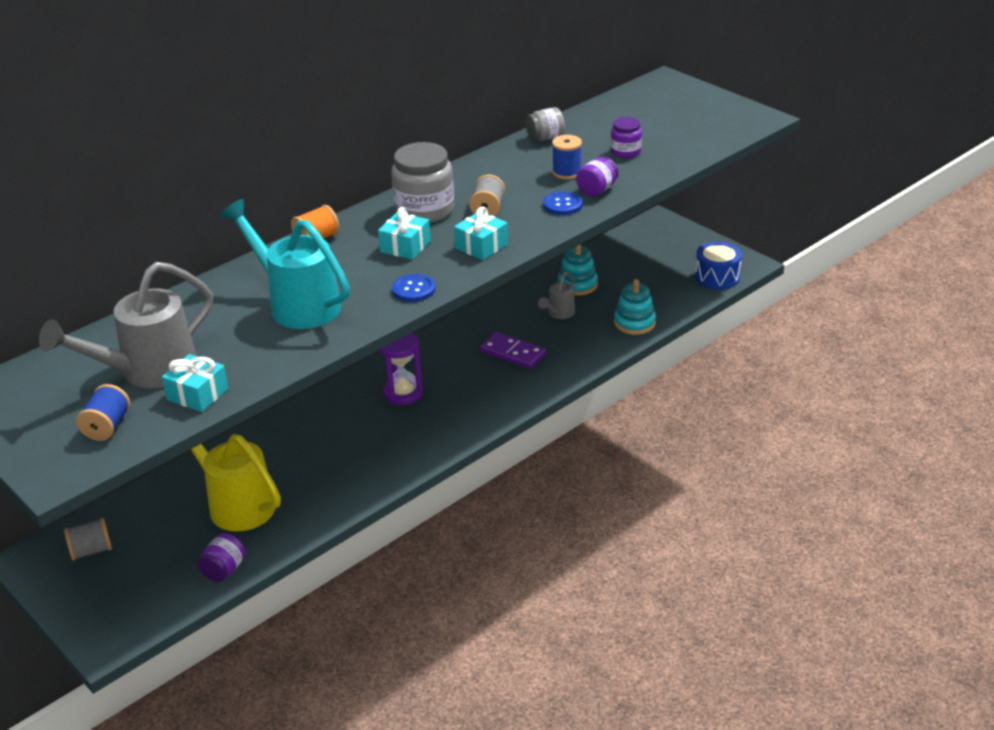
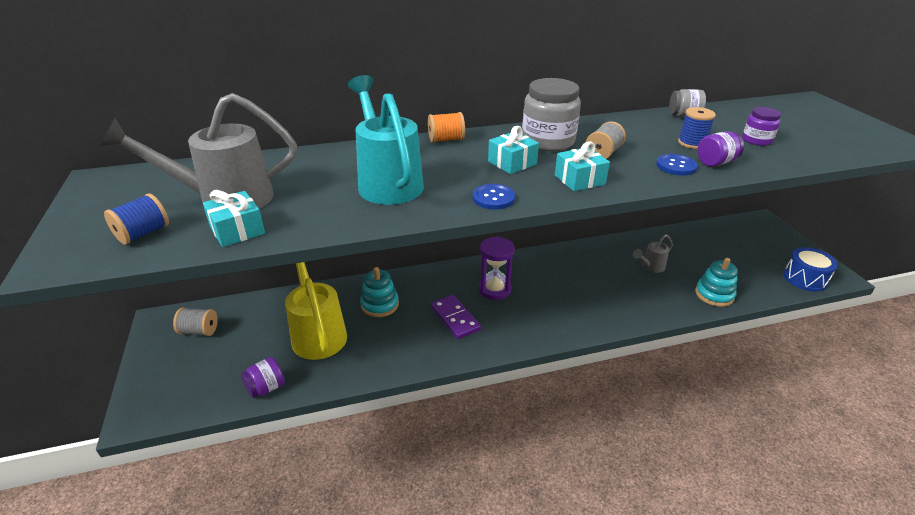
camera: 25 degrees right, 0 degrees up
purple domino [480,332,546,369] -> purple domino moved to [431,295,481,339]
turquoise stacking toy [558,244,598,295] -> turquoise stacking toy moved to [360,267,399,317]

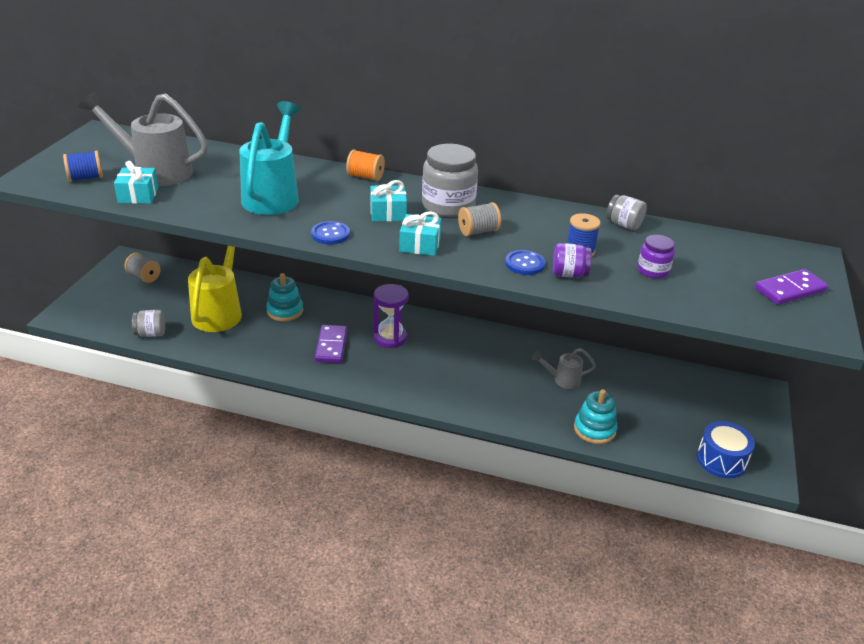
camera: 30 degrees right, 0 degrees up
purple jar [241,357,285,398] -> grey jar [132,310,165,337]
none -> purple domino [755,269,829,305]

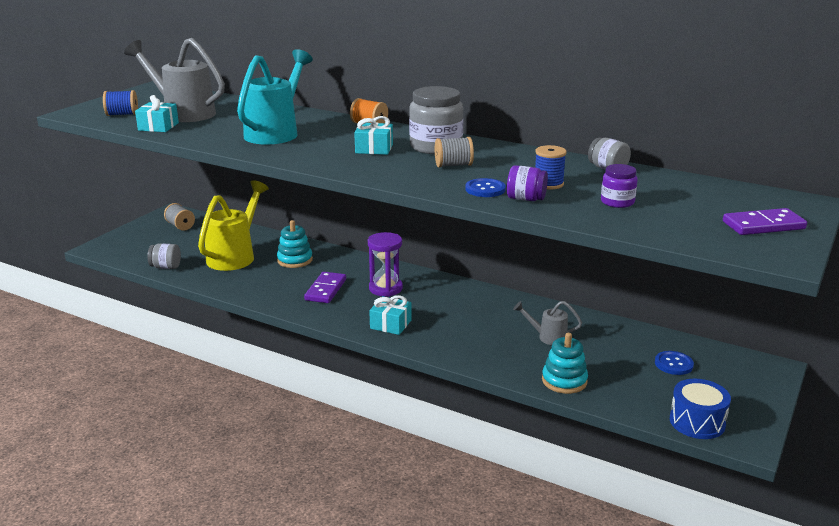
camera: 15 degrees right, 10 degrees down
blue button [311,221,350,245] -> blue button moved to [655,351,694,375]
turquoise gift [399,211,442,256] -> turquoise gift moved to [369,295,412,335]

